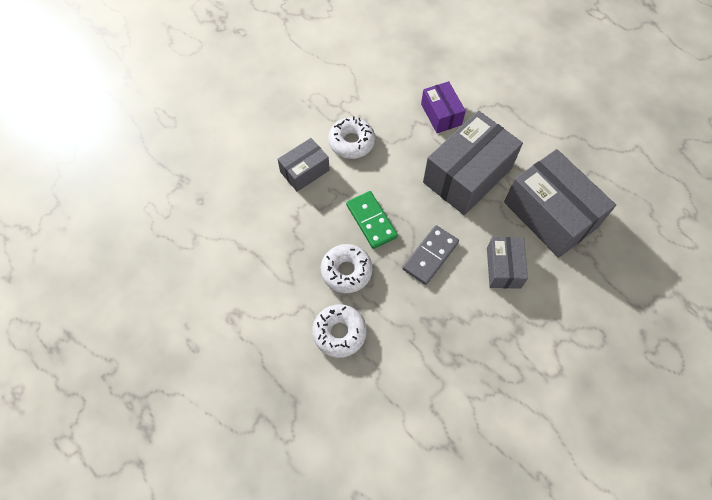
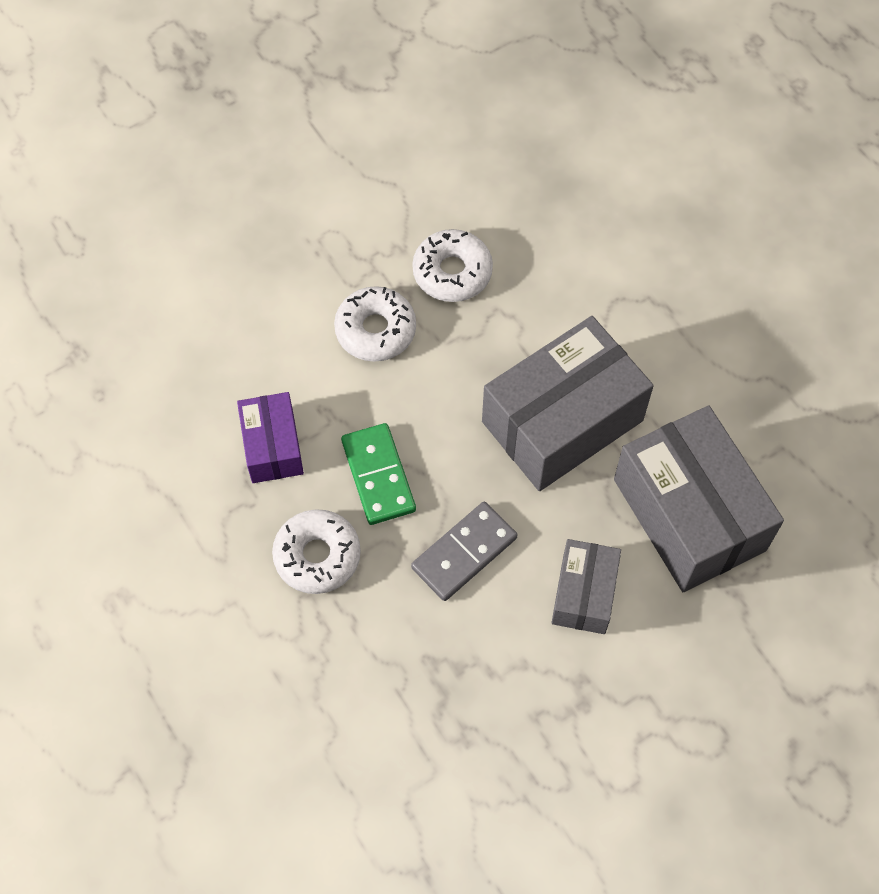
camera: 10 degrees right, 0 degrees up
grey box [278,138,330,192] -> none
white donut [312,304,367,358] -> white donut moved to [412,229,493,302]
purple box [421,81,466,133] -> purple box moved to [237,392,304,483]

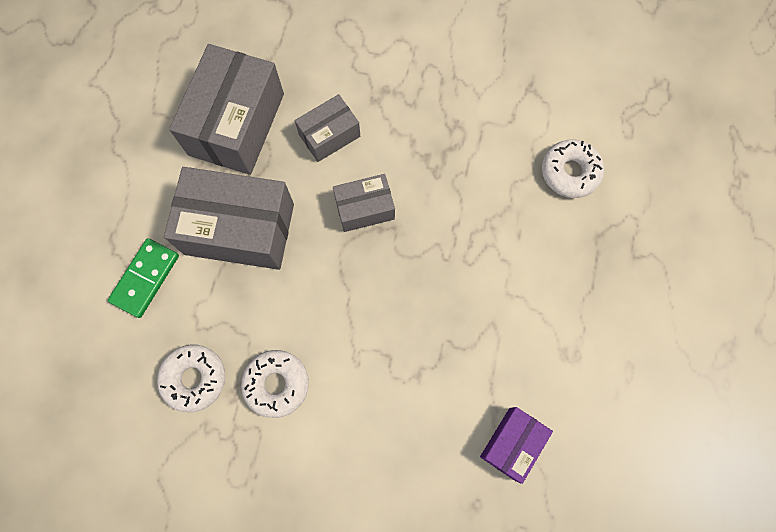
camera: 135 degrees left, 10 degrees up
purple box [237,392,304,483] -> purple box moved to [480,407,553,484]
white donut [272,509,361,594] -> white donut moved to [542,139,604,198]
green domino [341,423,416,525] -> green domino moved to [108,238,179,318]
grey domino [411,502,517,601] -> grey box [333,174,395,232]

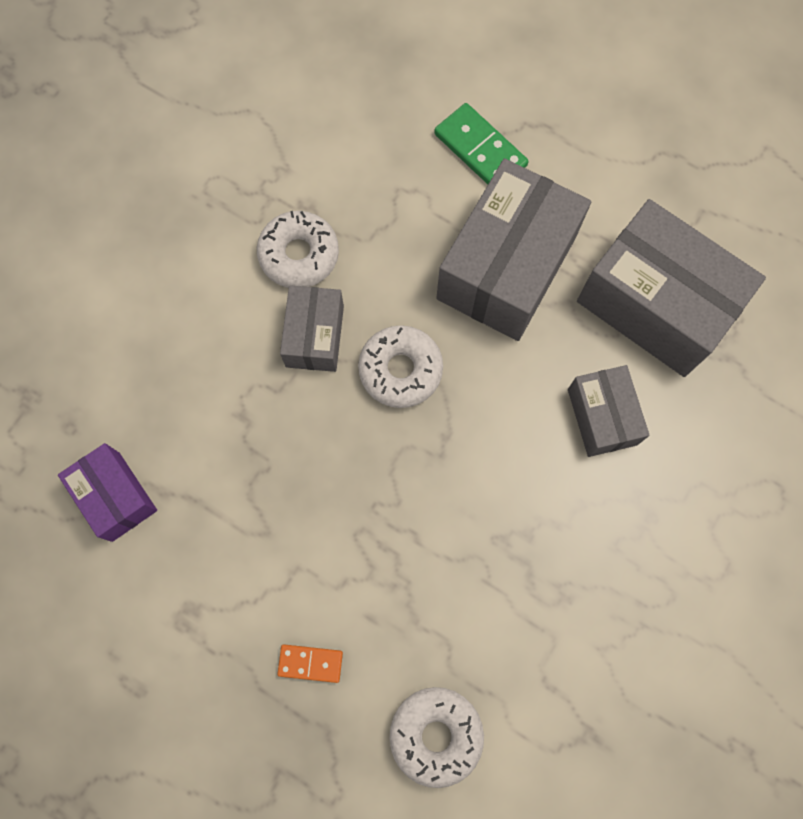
camera: 110 degrees right, 0 degrees up
white donut [157,345,225,412] -> white donut moved to [358,325,443,408]
grey box [333,174,395,232] -> grey box moved to [280,285,344,372]
none -> orange domino [277,644,343,683]

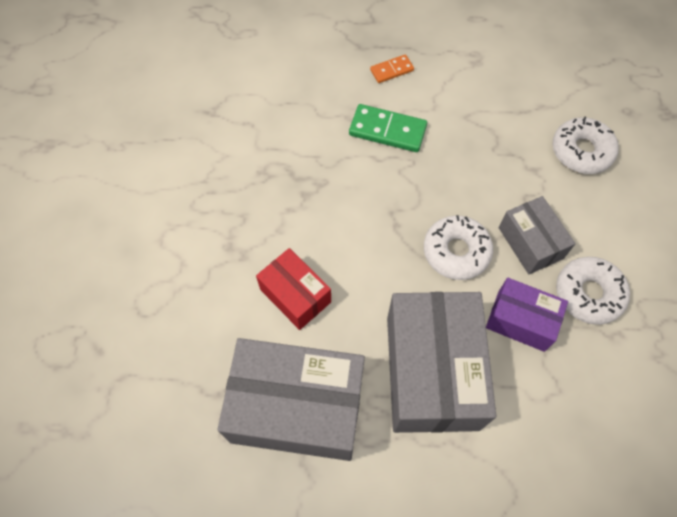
camera: 150 degrees right, 10 degrees down
purple box [58,443,157,542] -> purple box moved to [486,278,568,352]
white donut [389,687,484,788] -> white donut moved to [552,117,619,174]
green domino [434,103,529,184] -> green domino moved to [349,104,427,152]
grey box [568,365,650,457] -> red box [256,248,331,330]

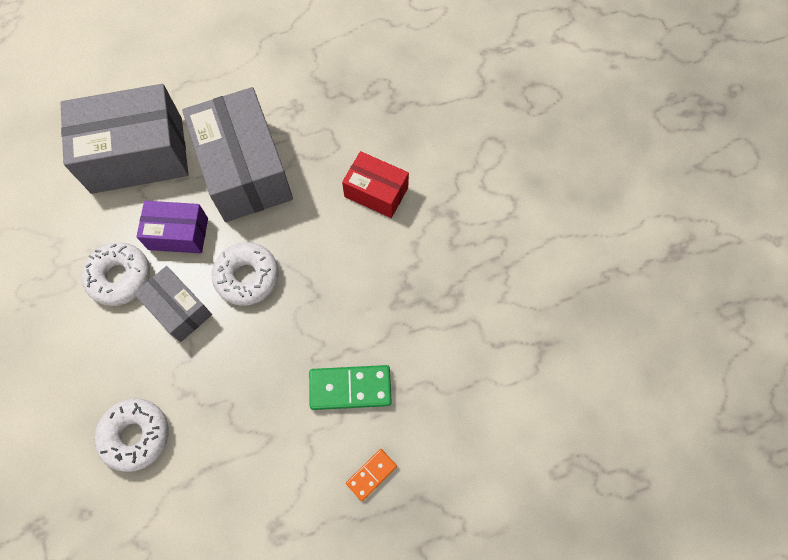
camera: 160 degrees right, 5 degrees up
grey box [217,338,365,461] -> grey box moved to [60,84,189,194]

